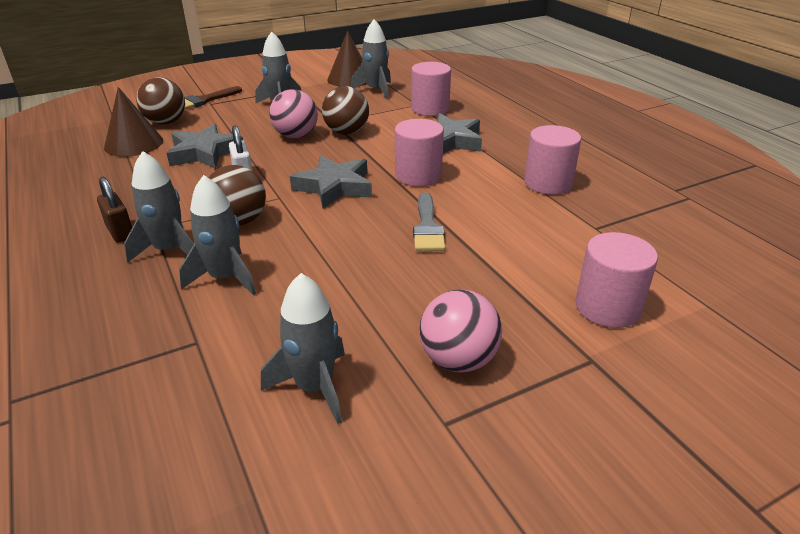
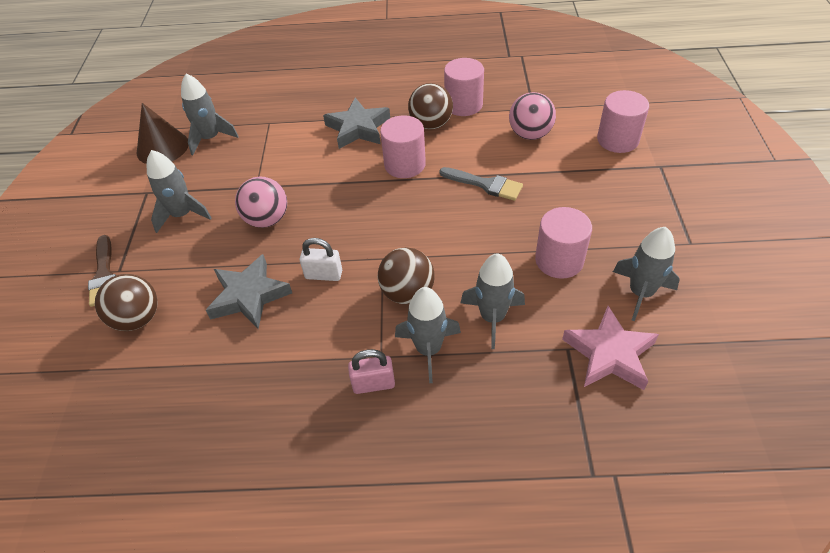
camera: 60 degrees left, 15 degrees up
brown padlock [97,177,132,243] -> pink padlock [348,349,395,394]
brown cone [104,87,163,157] -> none
grey star [290,155,372,209] -> none
brown ball [322,86,369,135] -> brown ball moved to [408,83,453,130]
pink cylinder [411,62,451,116] -> pink cylinder moved to [535,207,592,279]
pink ball [420,290,502,373] -> pink ball moved to [509,92,556,140]
none -> pink star [562,306,659,390]

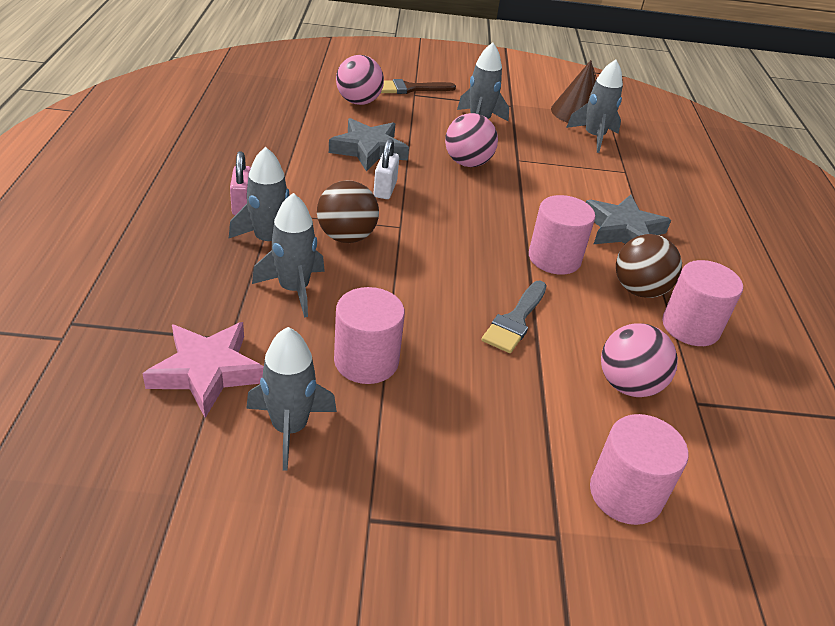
camera: 85 degrees right, 10 degrees down
brown ball [95,274,158,331] -> pink ball [336,55,384,105]

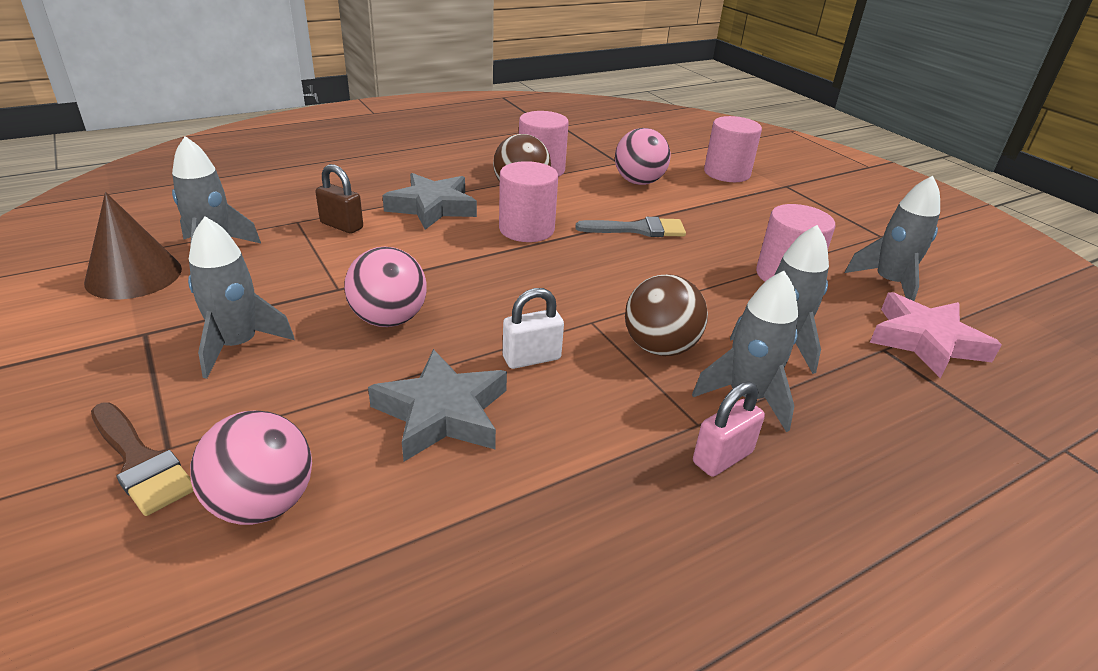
camera: 120 degrees left, 5 degrees down
none -> brown padlock [315,164,363,234]

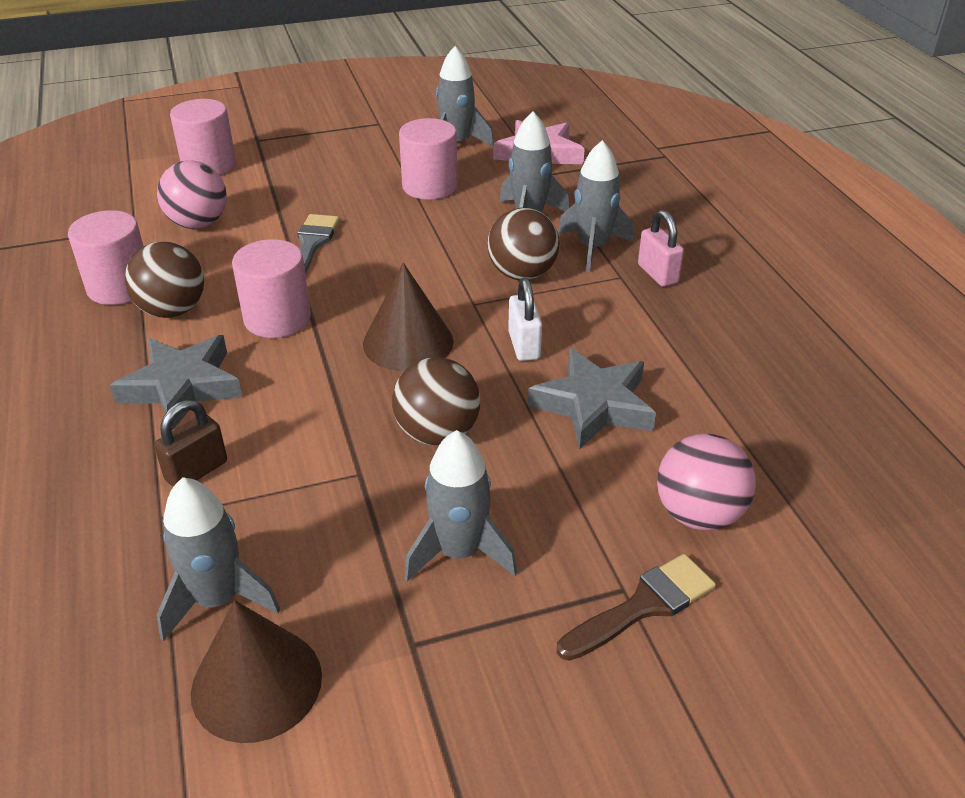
camera: 75 degrees left, 5 degrees up
pink ball [344,247,427,327] -> brown ball [392,357,480,445]
none -> brown cone [363,263,454,371]

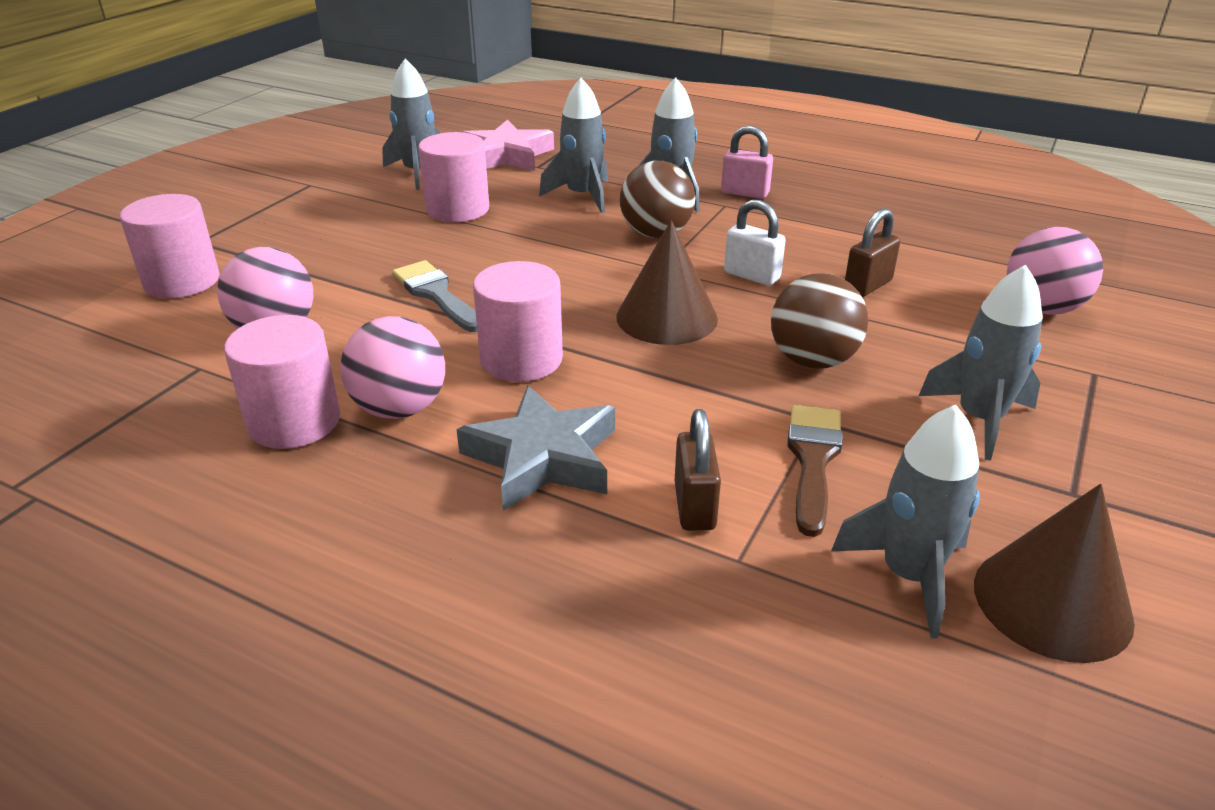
camera: 45 degrees left, 5 degrees down
brown ball [125,242,204,318] -> pink ball [340,316,445,419]
grey star [528,348,656,449] -> brown padlock [845,208,900,297]
brown brush [557,554,716,661] -> brown brush moved to [787,405,842,537]

